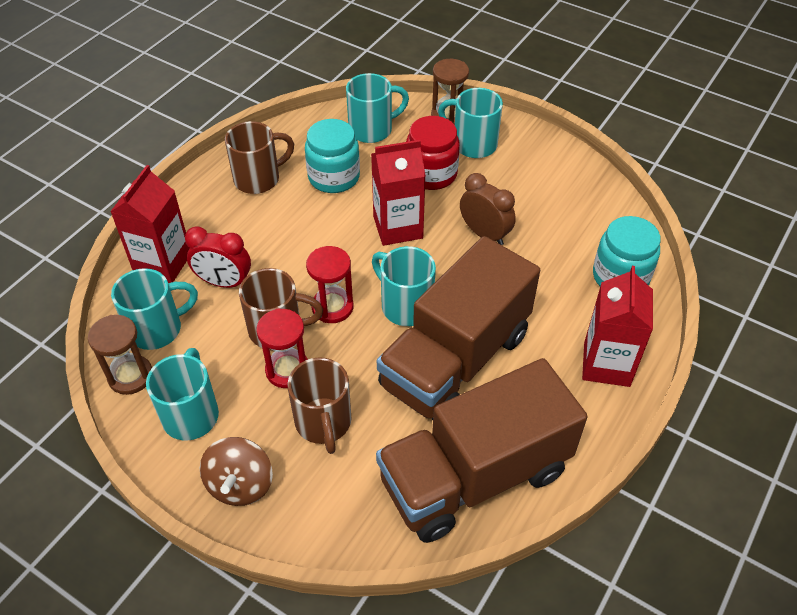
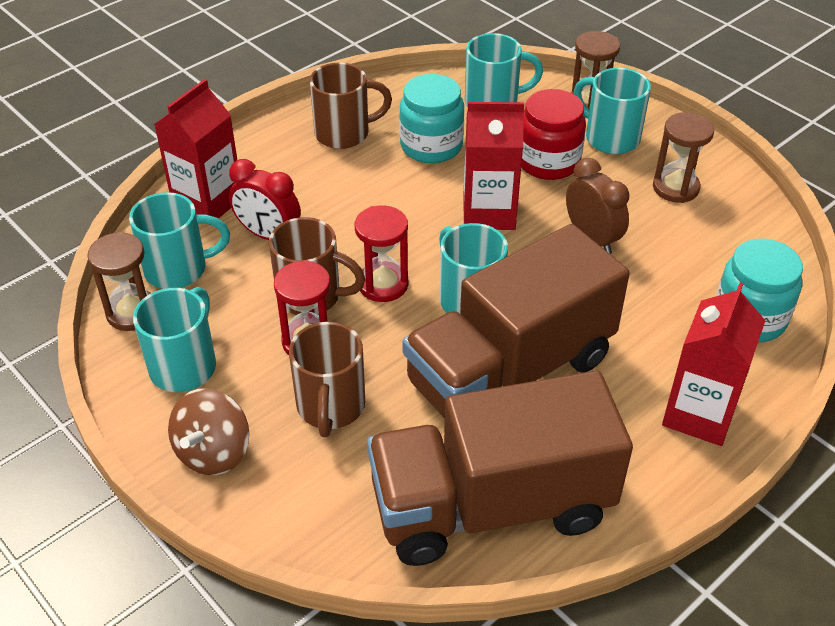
camera: 15 degrees right, 5 degrees down
none -> brown hourglass [653,112,714,203]

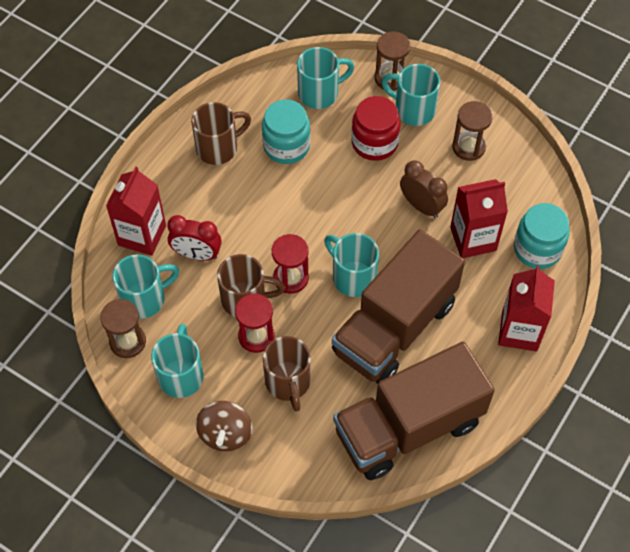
camera: 15 degrees left, 15 degrees up
red carton [463,102,524,230] -> red carton moved to [450,179,508,258]

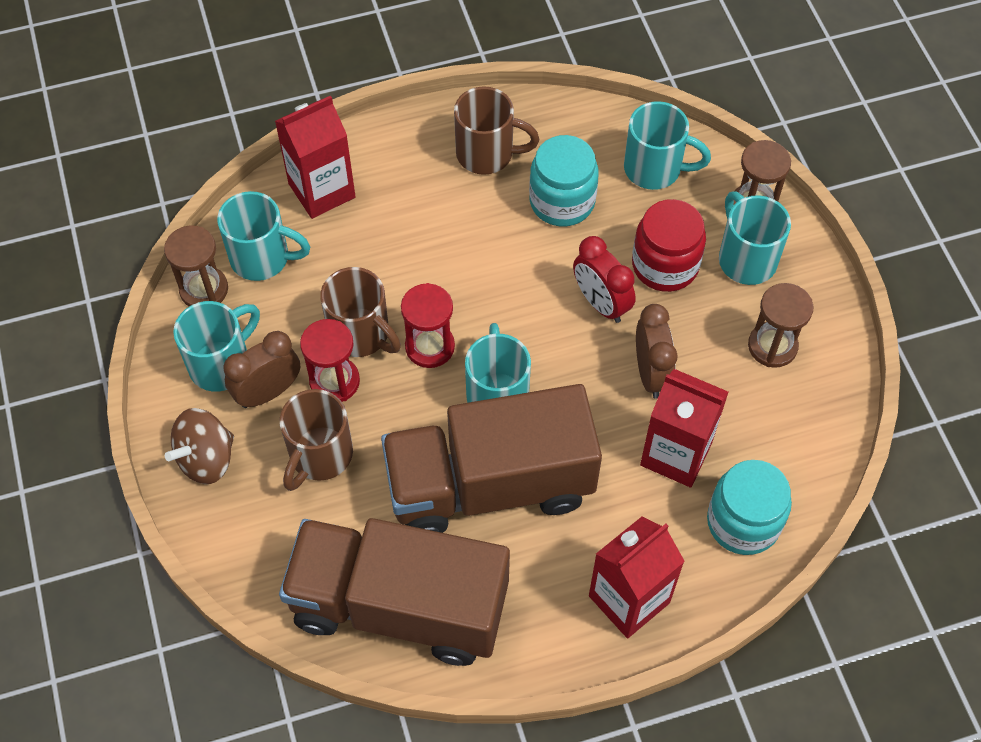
camera: 40 degrees right, 0 degrees up
red clock [167,215,222,261] -> red clock moved to [573,236,636,323]
none -> brown clock [223,331,300,408]

